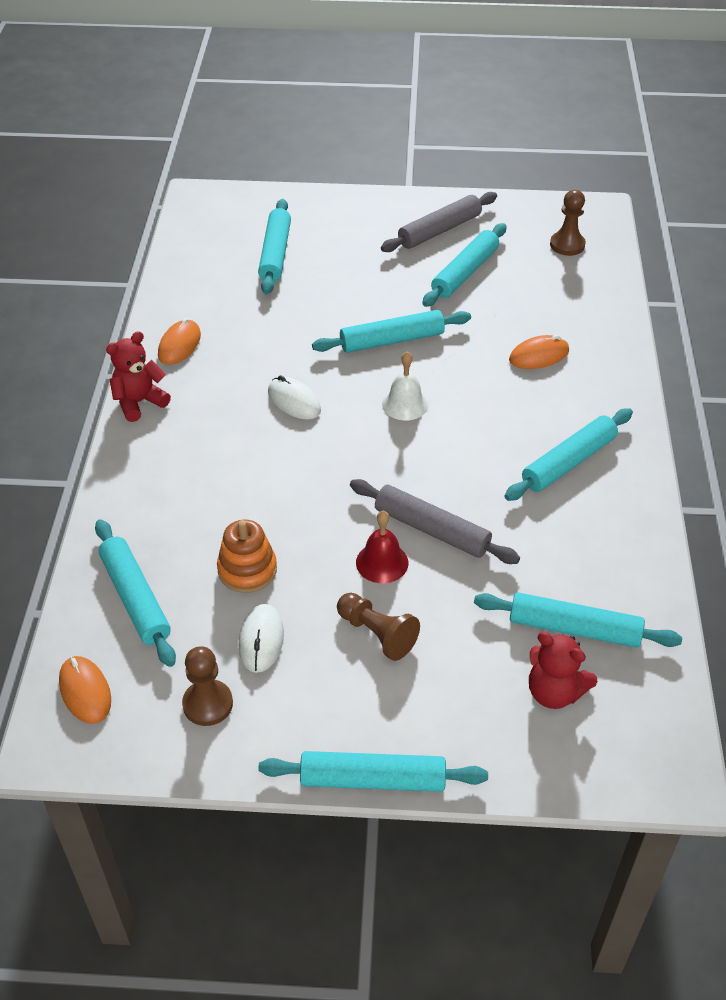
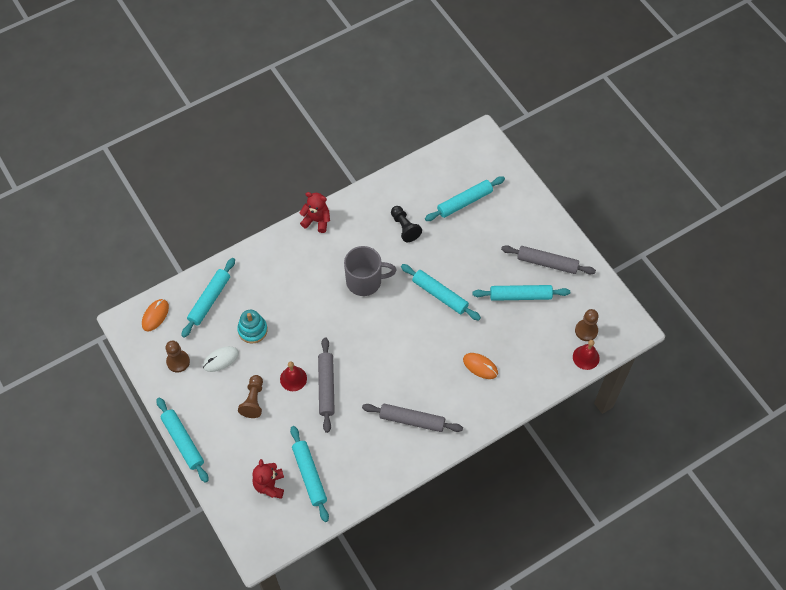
camera: 55 degrees right, 15 degrees up
orange mouse [158,318,201,365] -> none
orange stacking toy [217,520,277,593] -> turquoise stacking toy [237,310,268,344]
white mouse [268,376,321,420] -> grey mug [344,246,397,296]
white bell [382,352,429,421] -> none
turquoise rolling pin [504,408,633,501] -> grey rolling pin [362,404,463,432]
none -> black pawn [391,206,422,242]
none -> red bell [573,340,600,370]

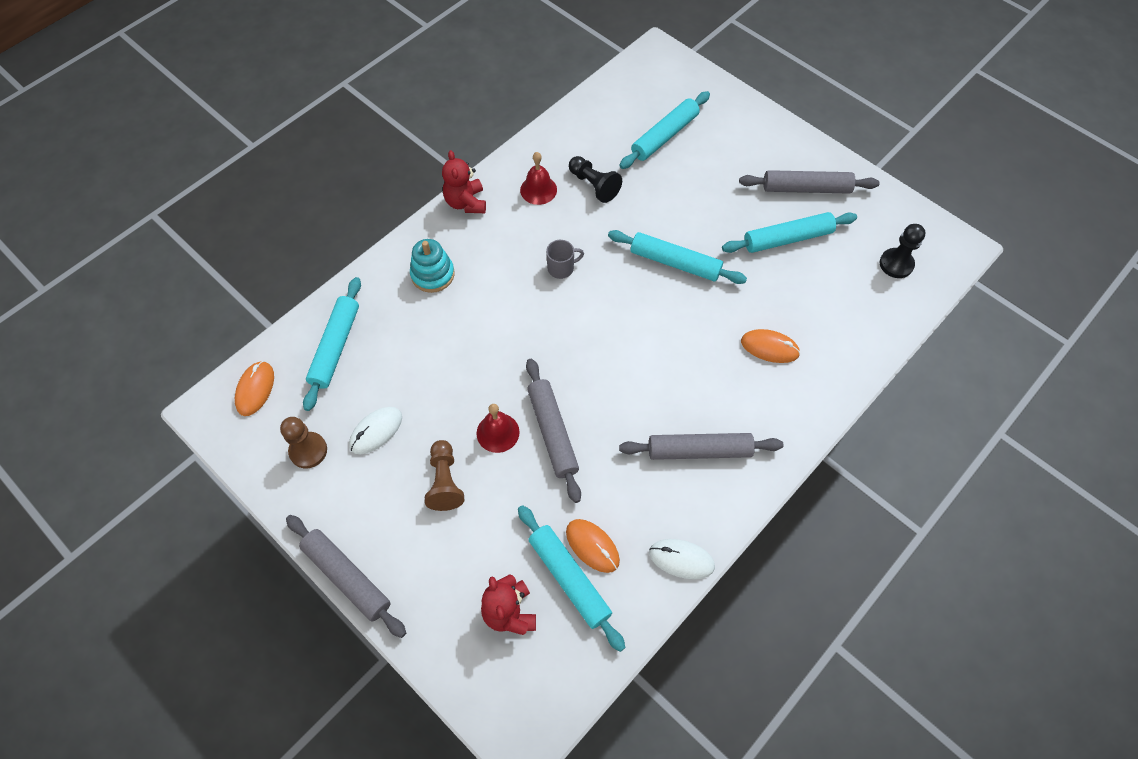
camera: 15 degrees left, 0 degrees up
turquoise rolling pin [156,397,209,483] -> grey rolling pin [286,515,406,638]
turquoise stacking toy [237,310,268,344] -> turquoise stacking toy moved to [410,239,455,293]
red teddy bear [300,192,330,233] -> red teddy bear turned 105 degrees counterclockwise [442,150,486,213]
grey mug [344,246,397,296] -> grey mug [546,240,584,279], size x0.50
red bell [573,340,600,370] -> red bell moved to [520,152,557,205]
brown pawn [575,309,599,341] -> black pawn [880,224,926,278]
none -> orange mouse [566,519,620,573]
none -> white mouse [649,539,715,579]

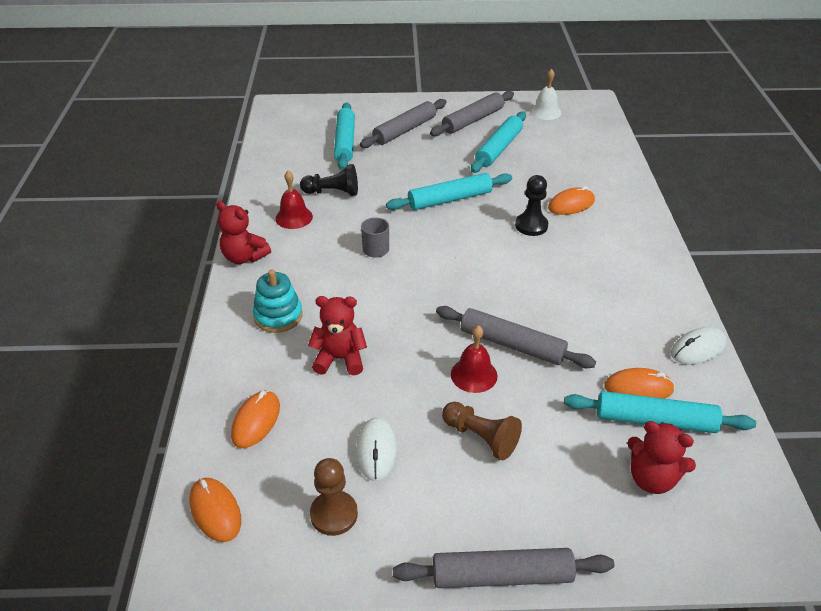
camera: 45 degrees left, 20 degrees down
turquoise rolling pin [303,277,361,411] -> orange mouse [231,390,280,448]
grey rolling pin [619,433,783,460] -> grey rolling pin moved to [360,99,447,148]
black pawn [880,224,926,278] -> black pawn moved to [515,175,548,236]
none -> red teddy bear [308,296,367,375]
none -> white bell [530,69,561,120]

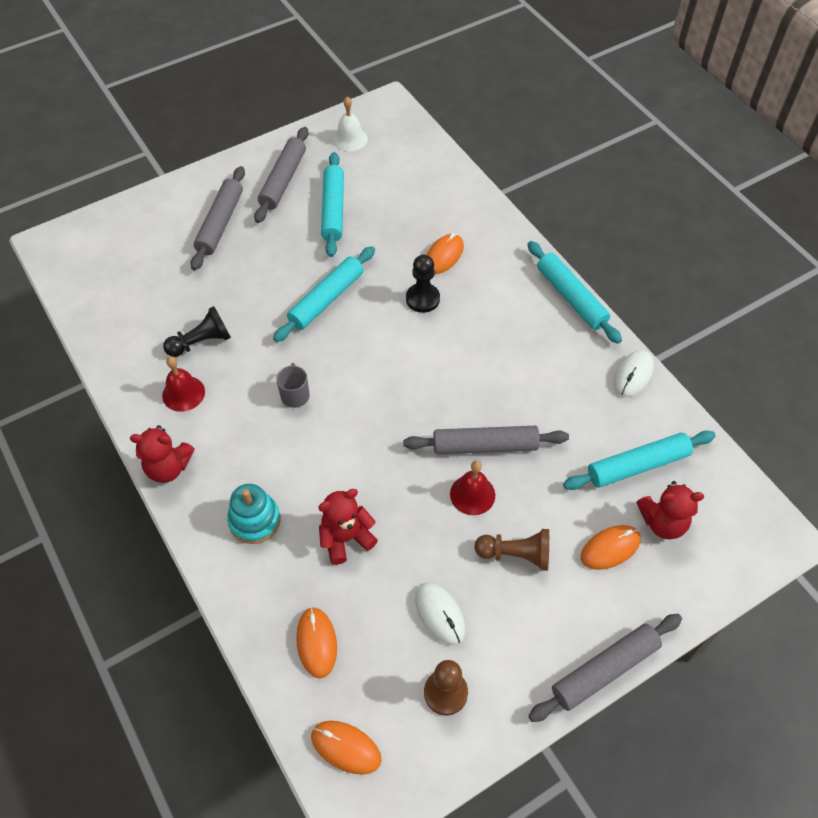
camera: 30 degrees left, 15 degrees up
turquoise rolling pin [334,103,355,170] -> turquoise rolling pin moved to [527,241,622,344]
orange mouse [604,368,675,399] -> orange mouse moved to [581,525,641,570]

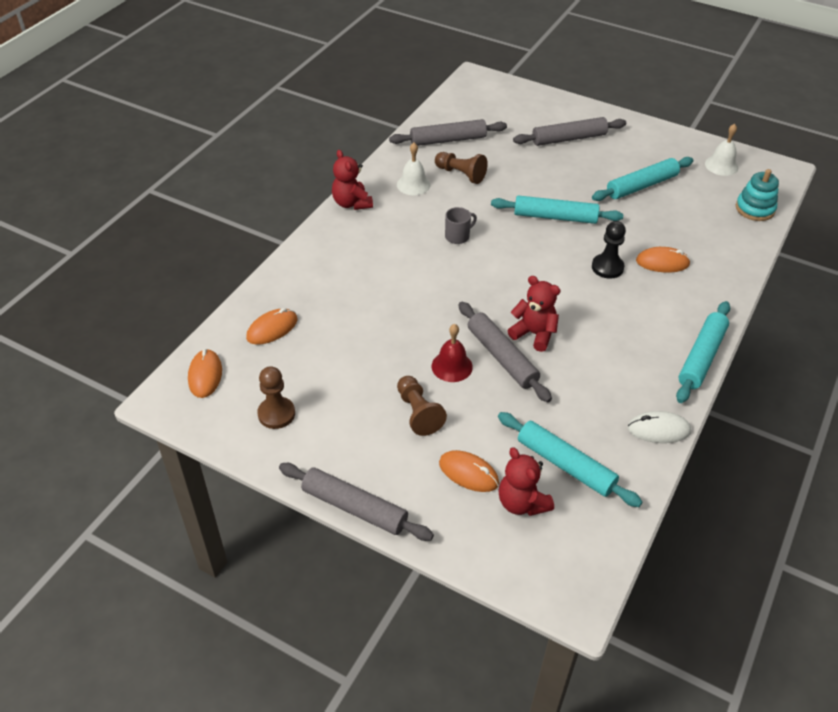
camera: 60 degrees right, 10 degrees down
red bell [162,356,205,412] -> white bell [397,143,431,195]
black pawn [163,306,231,357] -> brown pawn [435,152,488,184]
turquoise stacking toy [227,484,281,544] -> turquoise stacking toy moved to [736,169,779,221]
grey rolling pin [254,127,308,223] -> grey rolling pin moved to [389,119,507,146]
red teddy bear [319,489,378,565] -> red teddy bear moved to [508,276,561,352]
white mouse [415,582,466,645] -> none

